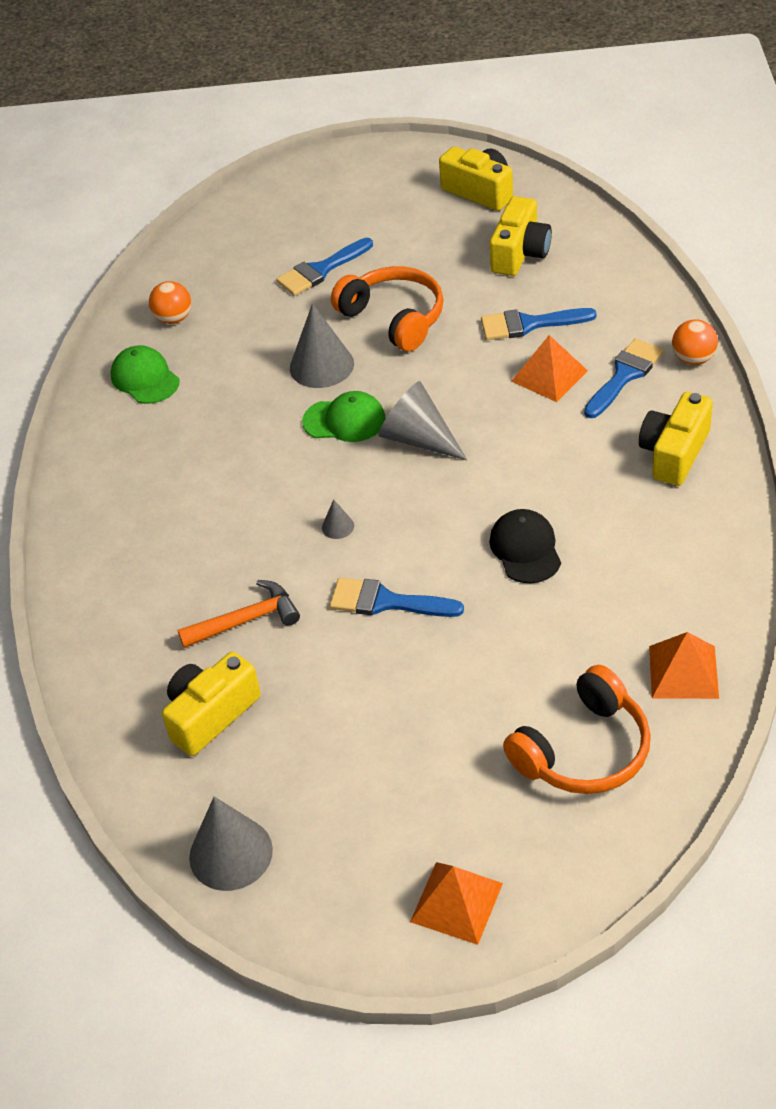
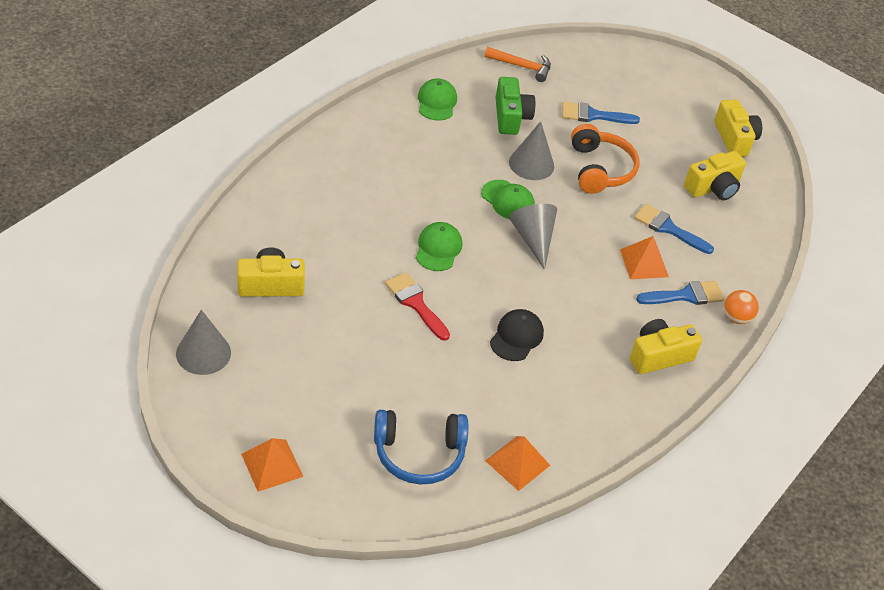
camera: 30 degrees right, 0 degrees up
orange ball [149,281,191,324] -> none
orange hammer [177,580,300,648] -> orange hammer moved to [485,47,551,82]
grey cone [322,499,354,539] -> green cap [416,222,462,271]
blue brush [330,578,464,617] -> red brush [385,272,450,341]
orange headphones [503,665,651,794] -> blue headphones [374,410,468,484]
none -> green camera [495,77,535,135]

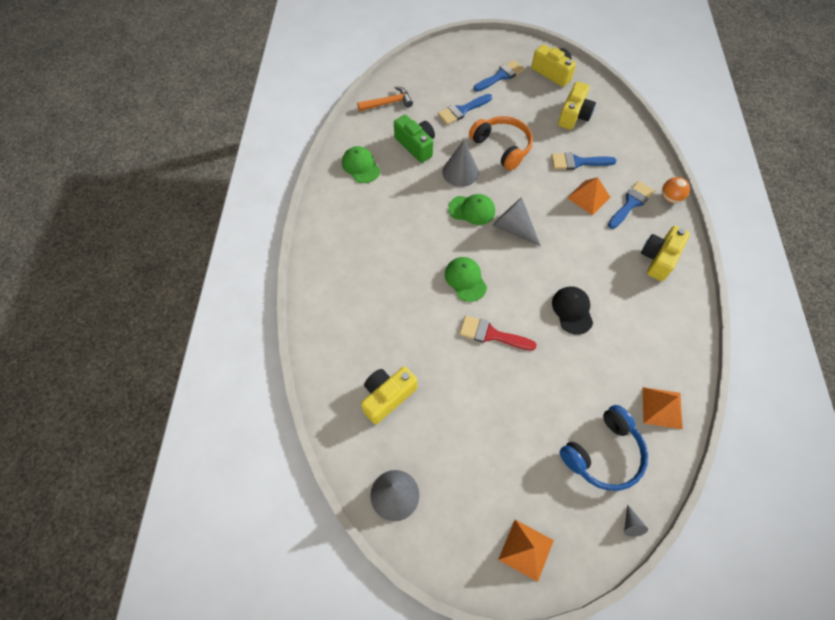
camera: 30 degrees left, 15 degrees up
none -> blue brush [474,60,525,92]
none -> grey cone [624,504,648,537]

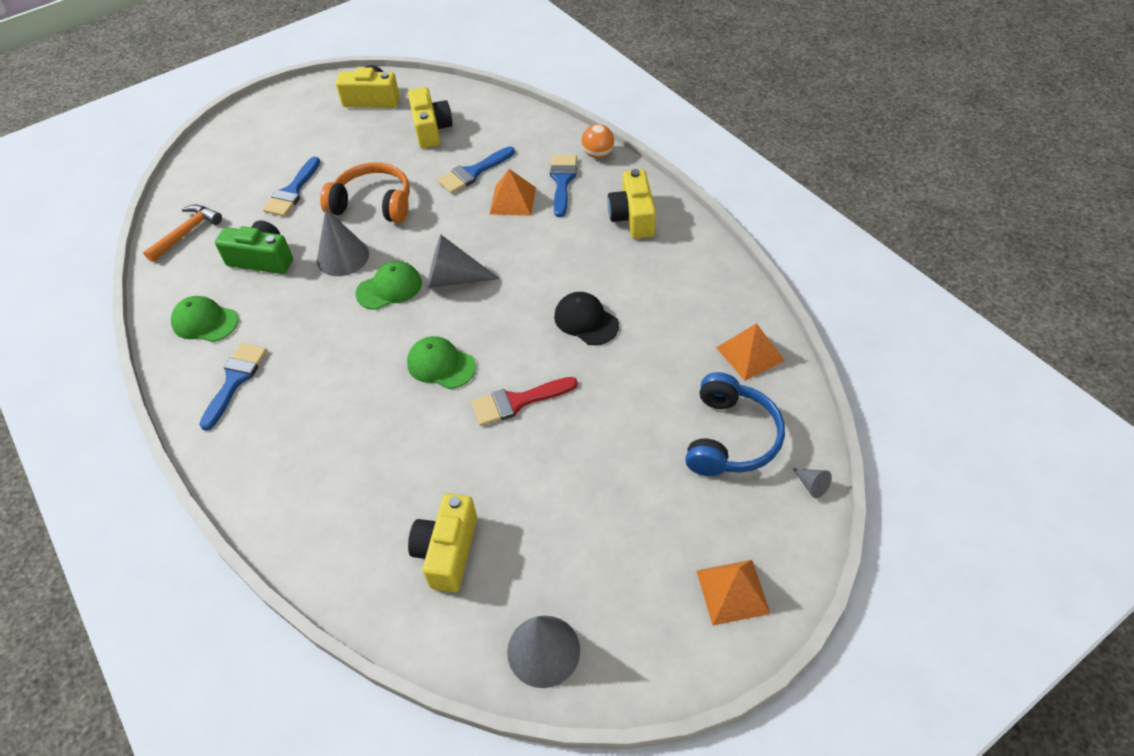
camera: 35 degrees left, 10 degrees down
blue brush [474,60,525,92] -> blue brush moved to [199,343,267,431]

